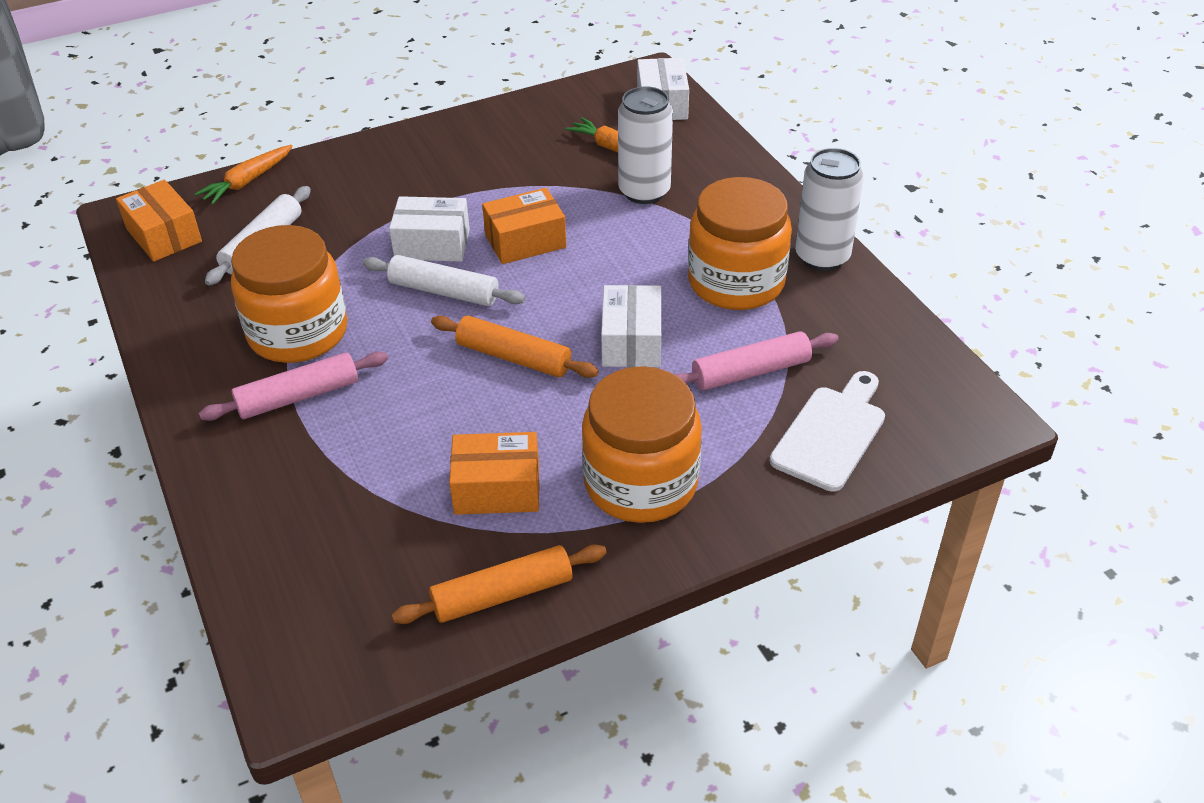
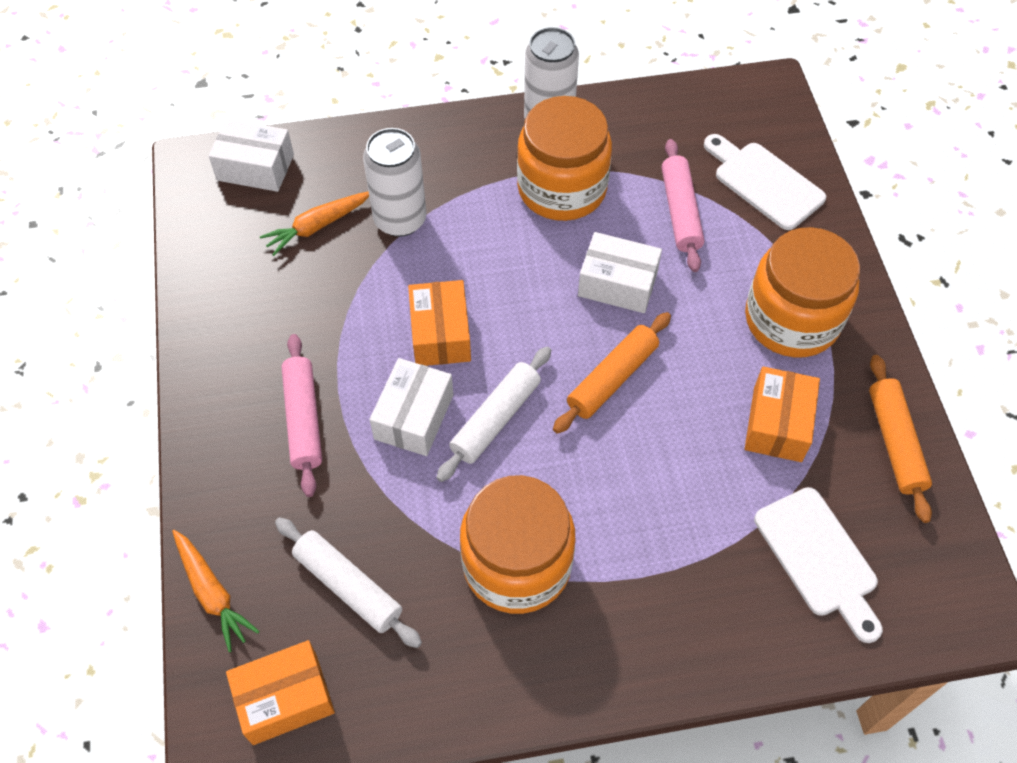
camera: 75 degrees left, 15 degrees up
pink rolling pin [199,351,388,421] -> pink rolling pin moved to [281,334,322,497]
none -> white cutting board [754,487,883,643]

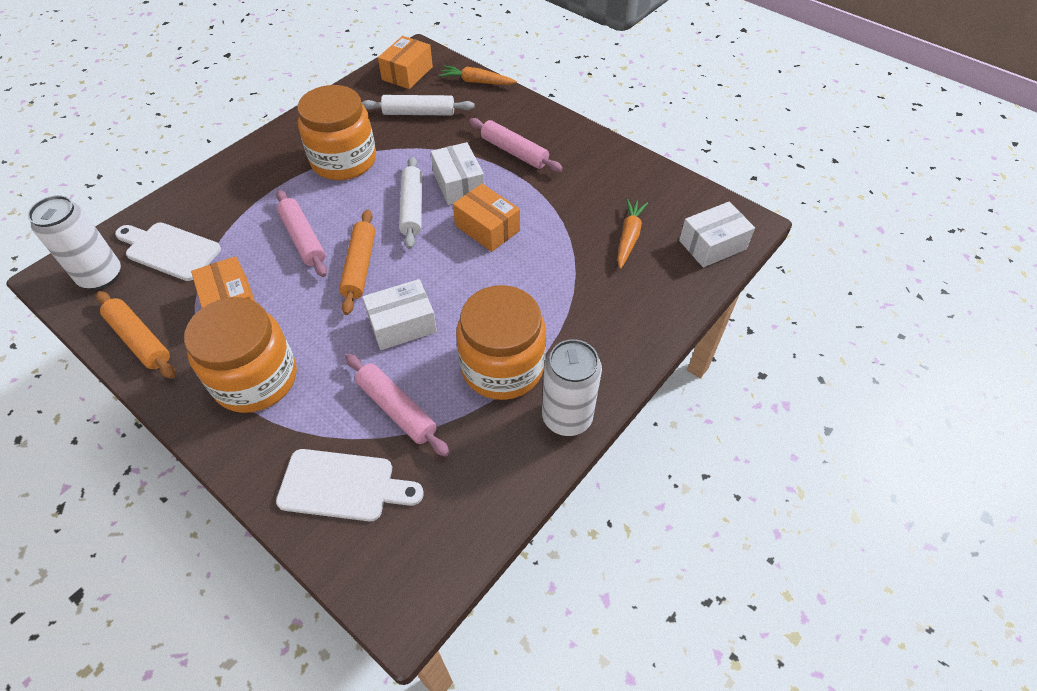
camera: 140 degrees right, 5 degrees down
white can [363,128,426,237] -> white can moved to [28,195,121,290]
none -> pink rolling pin [276,190,327,277]

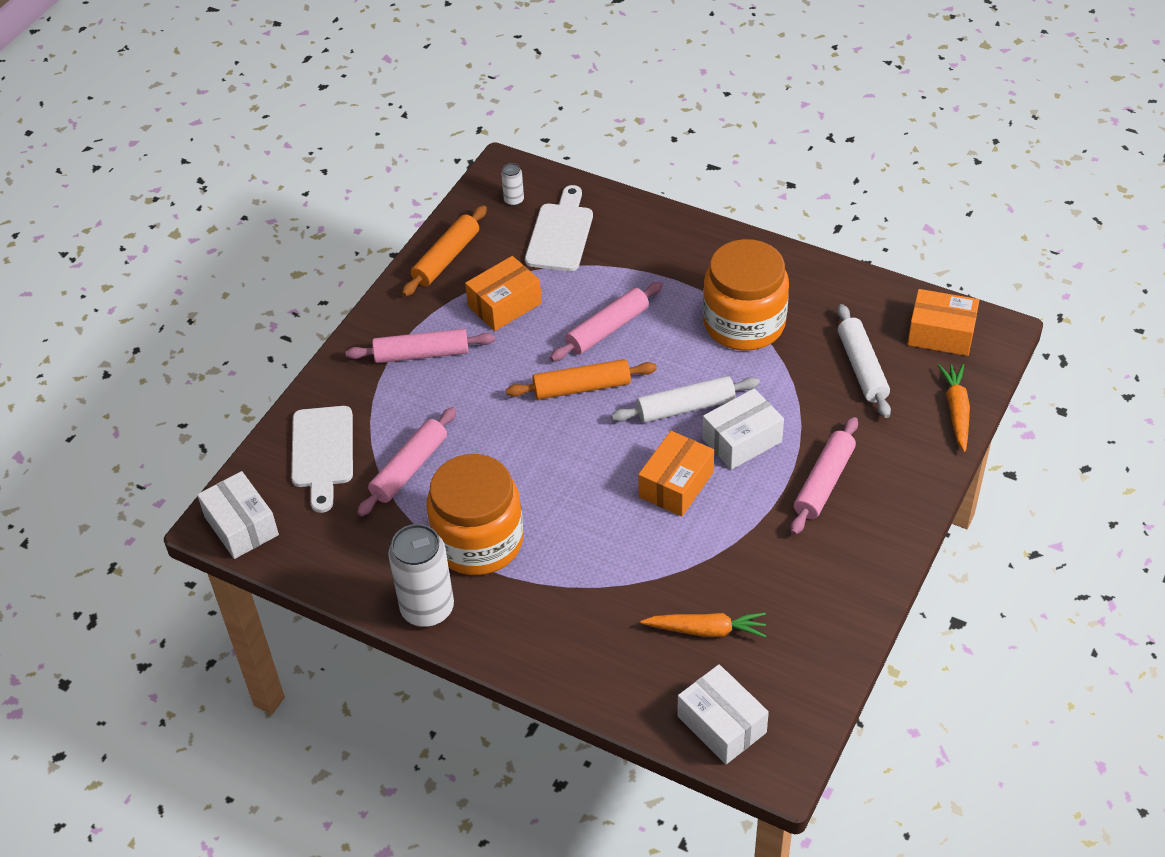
camera: 80 degrees right, 5 degrees down
white can [28,195,121,290] -> white can [501,163,524,206], size x0.46
orange jar [184,297,297,413] -> pink rolling pin [345,329,495,363]
white box [362,279,437,350] -> white box moved to [197,471,279,559]

